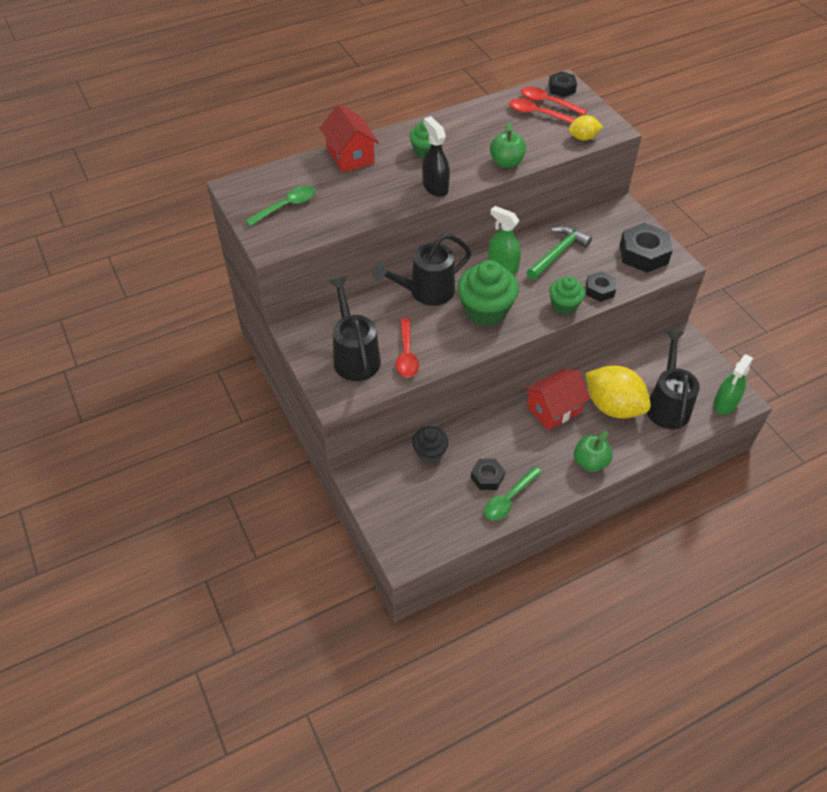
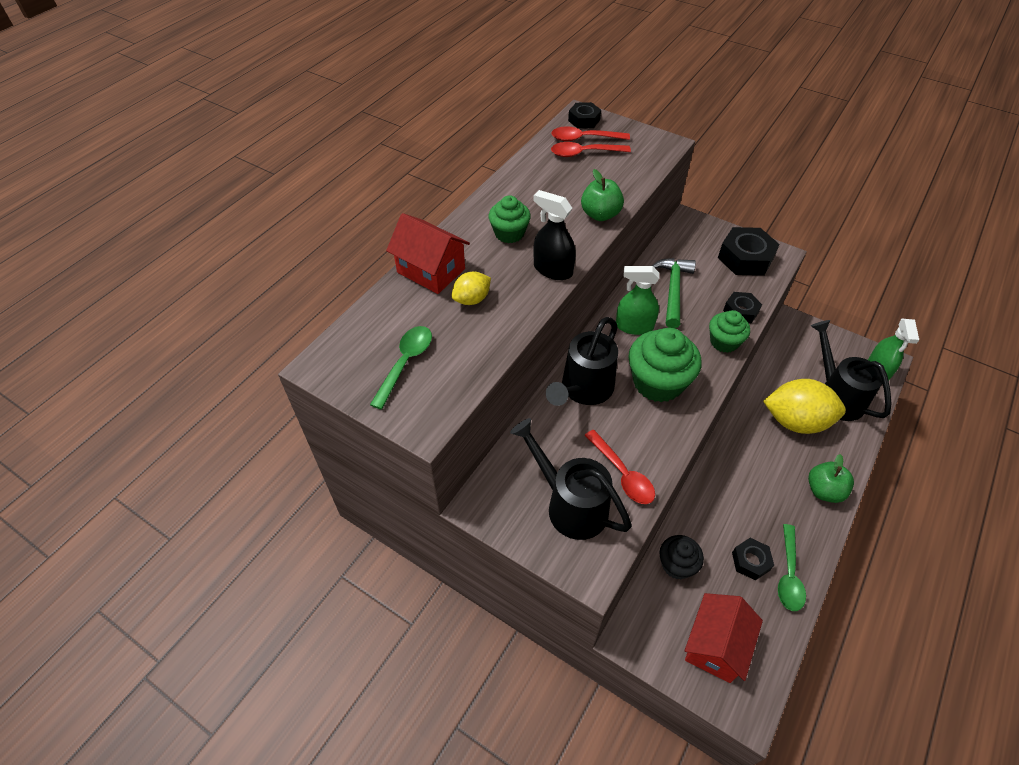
camera: 30 degrees left, 0 degrees up
red house [524,369,590,430] -> red house moved to [685,593,763,683]
yellow lemon [569,115,603,140] -> yellow lemon moved to [452,271,491,305]

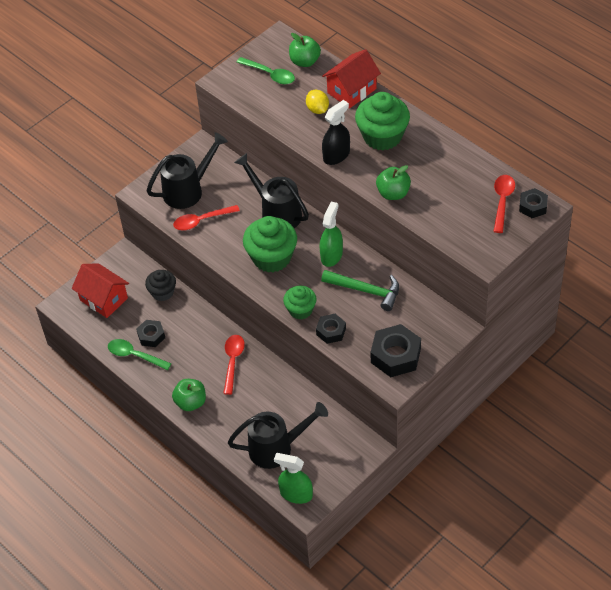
camera: 105 degrees right, 0 degrees up
green cupcake [489,195,531,243] -> green cupcake [355,92,410,150], size x1.68
red spoon [551,142,631,157] -> red spoon moved to [223,335,245,395]
yellow lemon [763,379,846,434] -> none
none -> green apple [289,33,321,67]

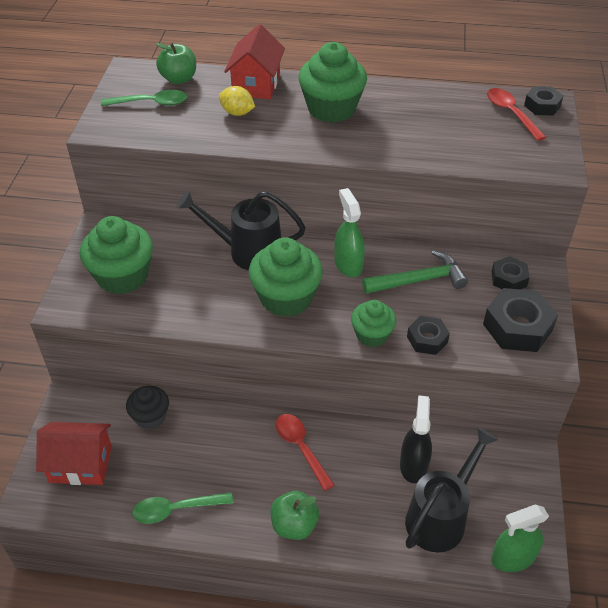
camera: 40 degrees left, 5 degrees down
black nut [136,320,165,347] -> black nut moved to [491,256,530,289]
black watering can [147,132,228,209] -> green cupcake [80,216,153,294]
red spoon [173,205,240,231] -> none
black spray bottle [322,100,350,165] -> black spray bottle moved to [400,395,432,483]
green apple [376,165,411,200] -> none

